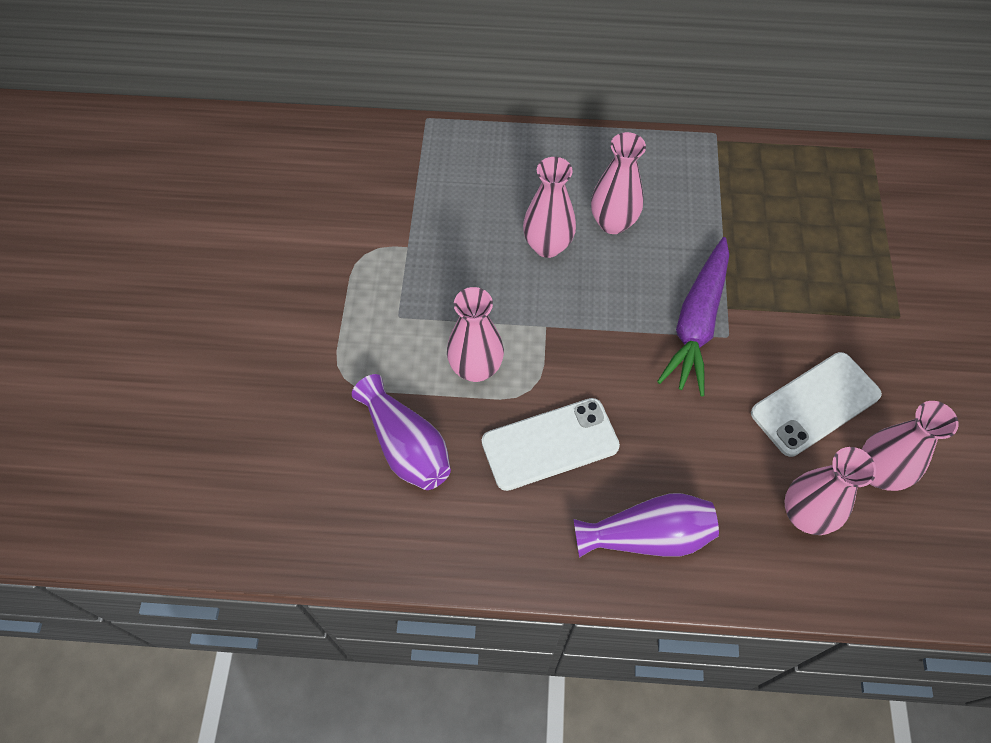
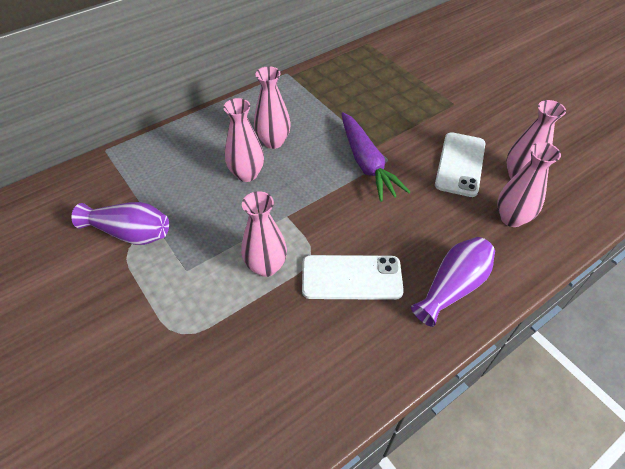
camera: 40 degrees left, 10 degrees down
purple vase [352,374,451,490] -> purple vase moved to [71,202,169,245]
white phone [482,398,620,491] -> white phone turned 60 degrees clockwise [302,255,404,300]

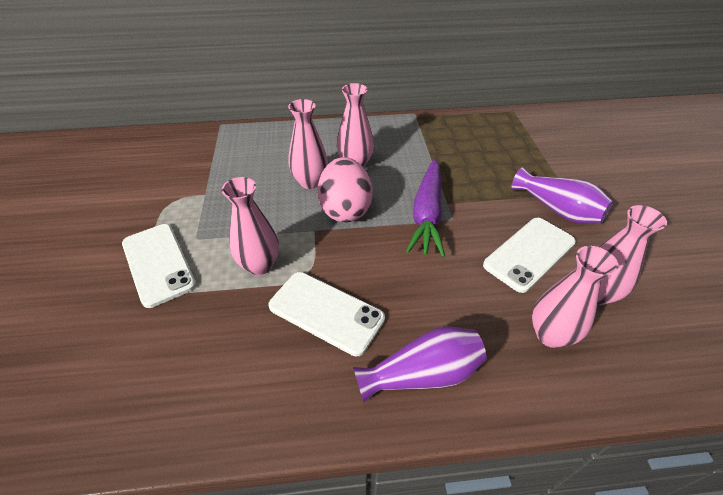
camera: 30 degrees right, 5 degrees down
purple vase [71,202,169,245] -> purple vase moved to [512,167,613,224]
none -> white phone [122,224,196,308]
none -> pink egg [318,157,373,222]

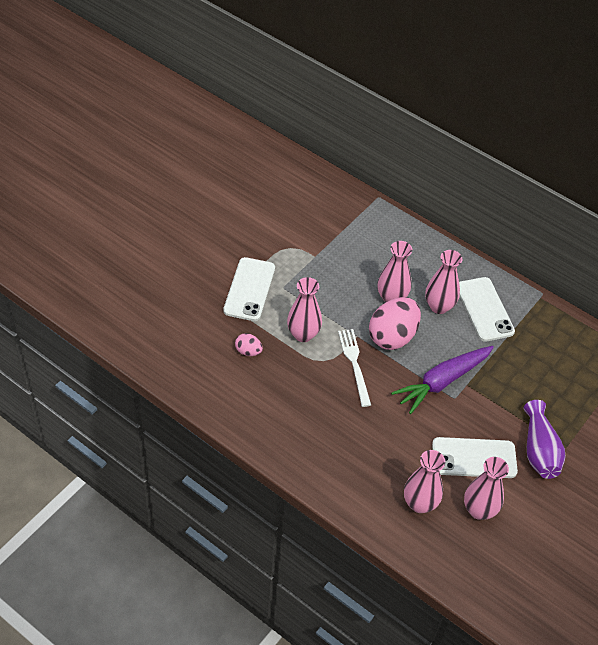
camera: 40 degrees right, 5 degrees up
white phone [268,272,385,356] -> white phone moved to [459,277,515,342]
purple vase [353,326,487,403] -> none
none -> pink egg [235,333,263,356]
none -> white fork [338,329,371,407]

